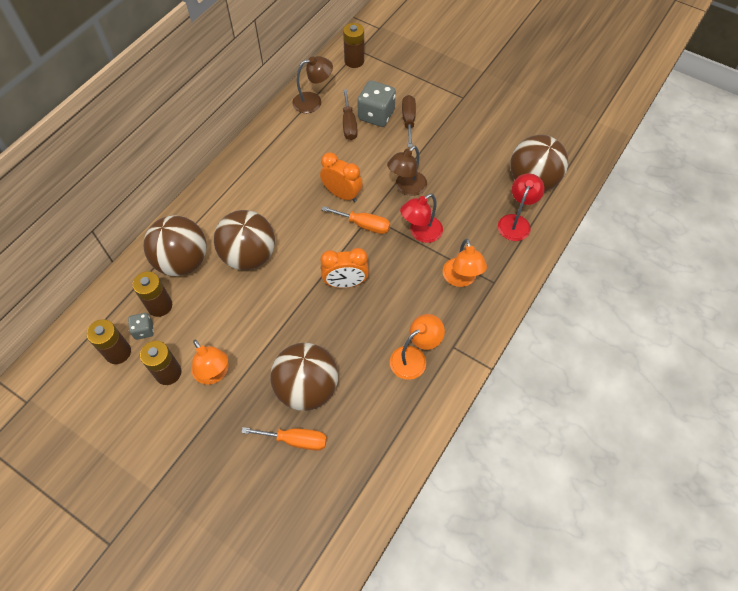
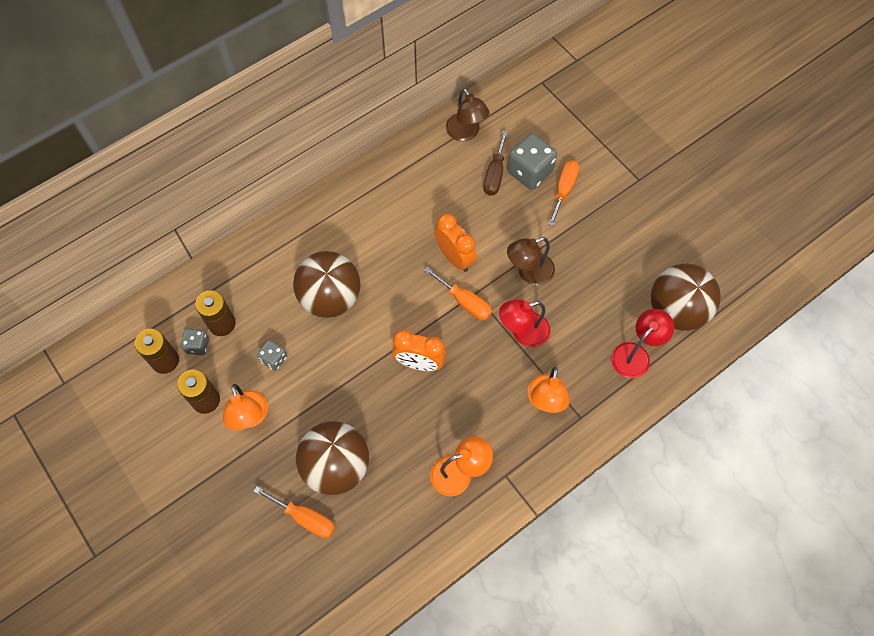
camera: 20 degrees right, 5 degrees up
brown ball [143,215,207,276] -> none
brown lamp [292,56,333,113] -> brown lamp turned 60 degrees clockwise [446,88,490,141]
brown battery [343,23,364,68] -> none
brown screwdriver [402,95,416,147] -> orange screwdriver [548,160,579,226]
none -> grey dice [257,340,287,371]

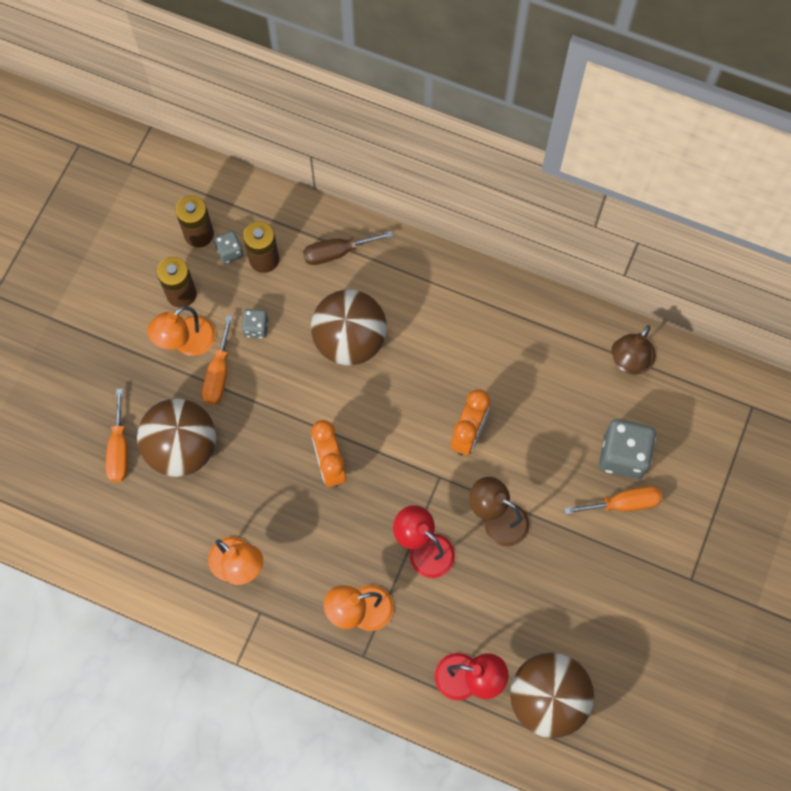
camera: 60 degrees right, 5 degrees up
orange screwdriver [424,267,492,320] -> orange screwdriver moved to [202,315,233,405]
brown screwdriver [483,130,508,196] -> brown screwdriver moved to [303,231,393,265]

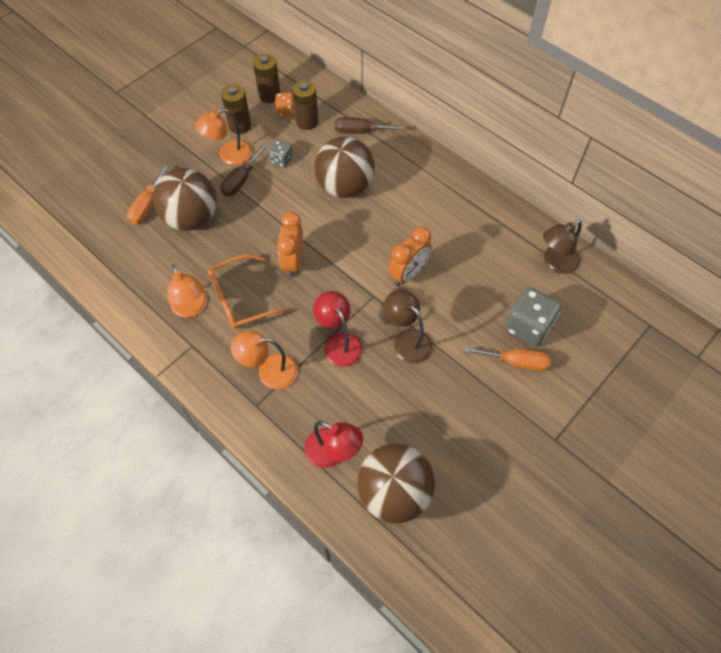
camera: 20 degrees right, 10 degrees down
orange screwdriver [202,315,233,405] -> brown screwdriver [220,144,268,196]
grey dice [214,231,243,264] -> orange dice [275,93,294,117]
none -> orange glasses [208,254,291,329]

